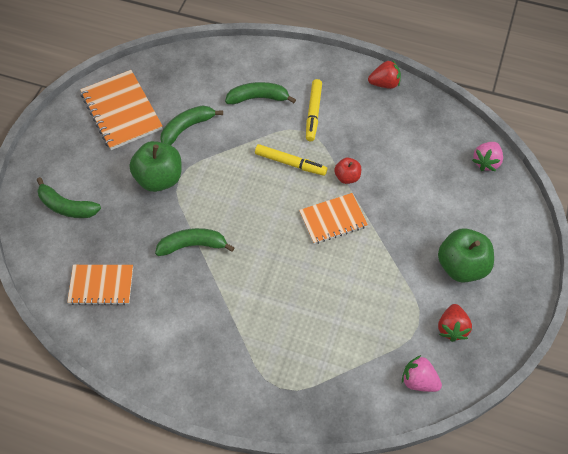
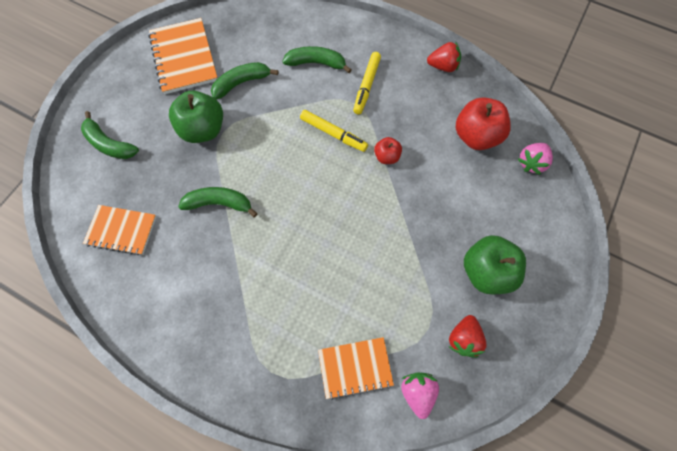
camera: 10 degrees right, 10 degrees up
orange notebook [299,193,368,244] -> orange notebook moved to [318,337,394,400]
pink strawberry [402,355,442,392] -> pink strawberry turned 45 degrees clockwise [401,372,439,419]
none -> red apple [456,97,511,150]

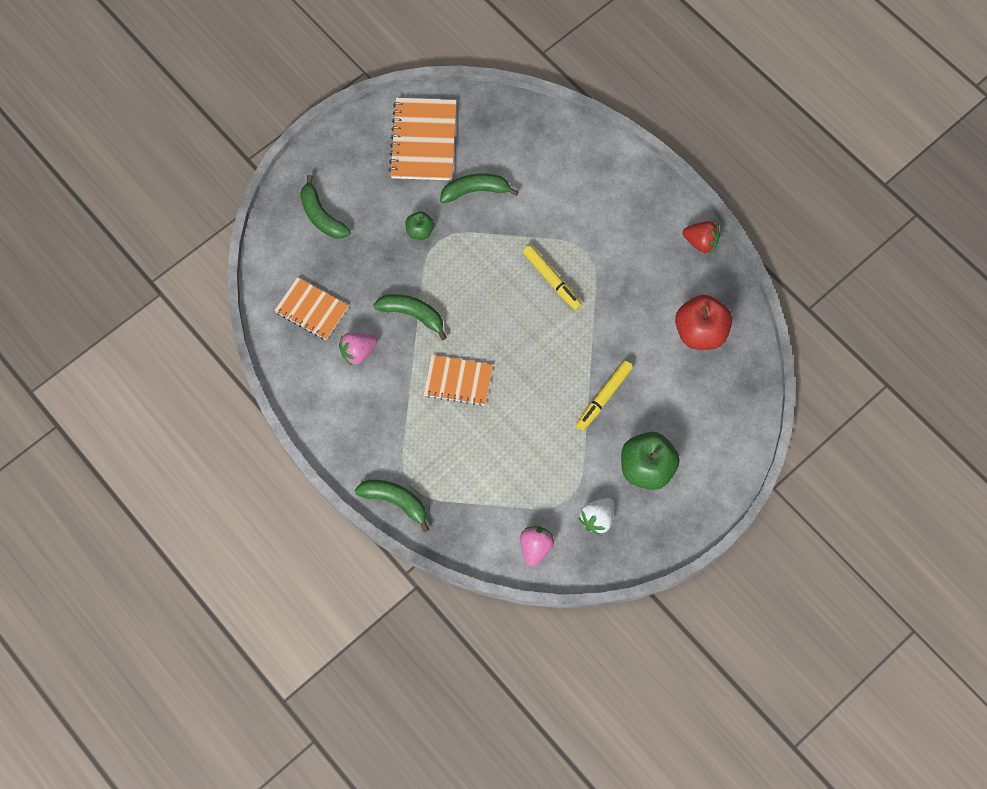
camera: 20 degrees right, 0 degrees up
green apple [169,91,223,143] -> green apple [405,211,434,240], size x0.53
green banana [283,46,351,73] -> green banana moved to [355,480,429,532]
orange notebook [318,337,394,400] -> orange notebook moved to [424,355,493,406]
yellow marker [353,52,381,114] -> yellow marker moved to [576,361,633,430]
red apple [374,137,402,164] -> none
red strawberry [448,315,487,358] -> white strawberry [578,498,614,536]
pink strawberry [518,143,553,175] -> pink strawberry moved to [339,332,377,366]

